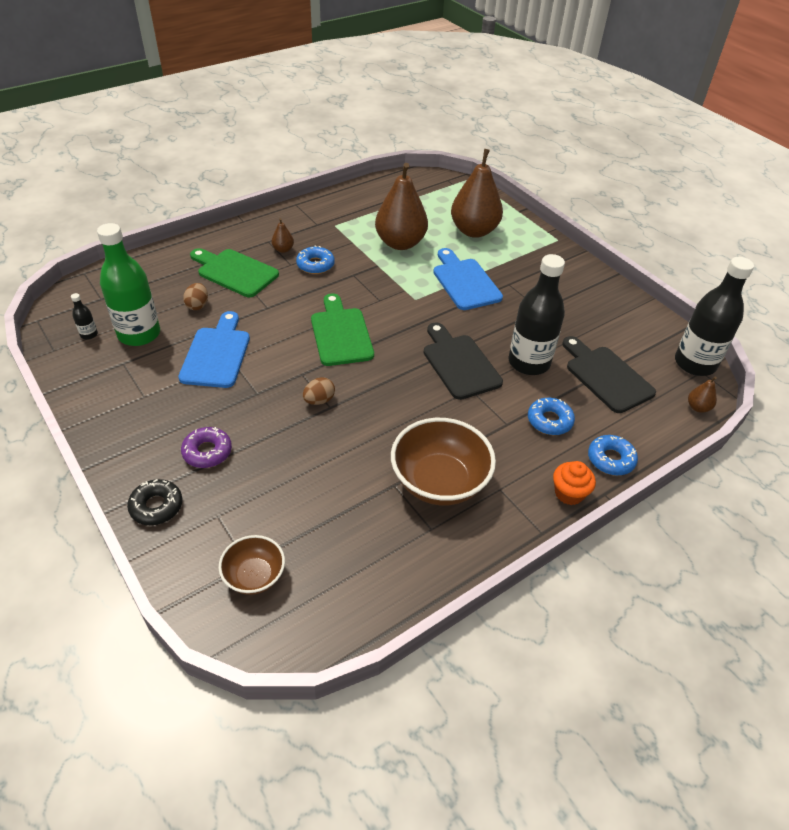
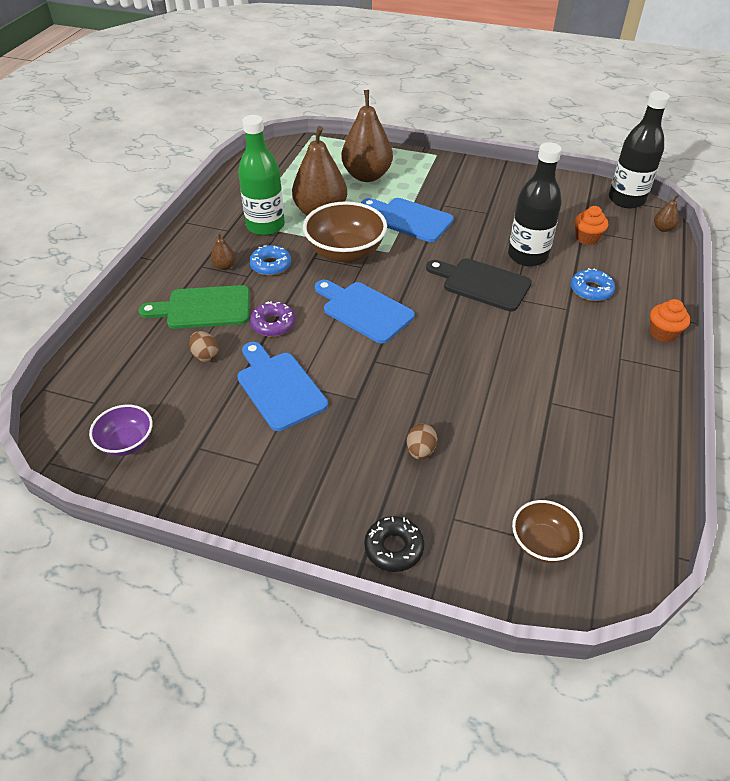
camera: 35 degrees left, 0 degrees up
black bottle [71,293,98,340] -> purple bowl [89,405,153,456]
green bottle [97,223,160,346] -> green bottle moved to [238,115,285,236]
purple donut [181,427,232,468] -> purple donut moved to [250,301,296,337]
brown egg [303,377,335,405] -> brown egg moved to [407,424,437,460]
green cutting board [311,293,374,366] -> blue cutting board [315,280,415,344]
brown bowl [391,418,496,506] -> brown bowl moved to [303,201,387,263]
black cutting board [562,336,656,413] -> orange cupcake [575,206,608,245]
blue donut [588,435,638,475] -> none

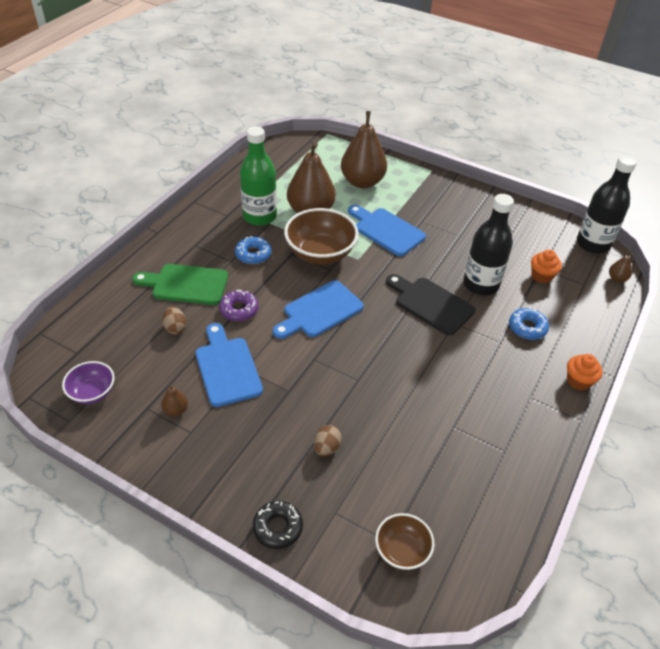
camera: 10 degrees right, 0 degrees up
brown pear [211,232,236,270] -> brown pear moved to [161,384,188,416]
blue cutting board [315,280,415,344] -> blue cutting board turned 90 degrees counterclockwise [273,281,364,339]

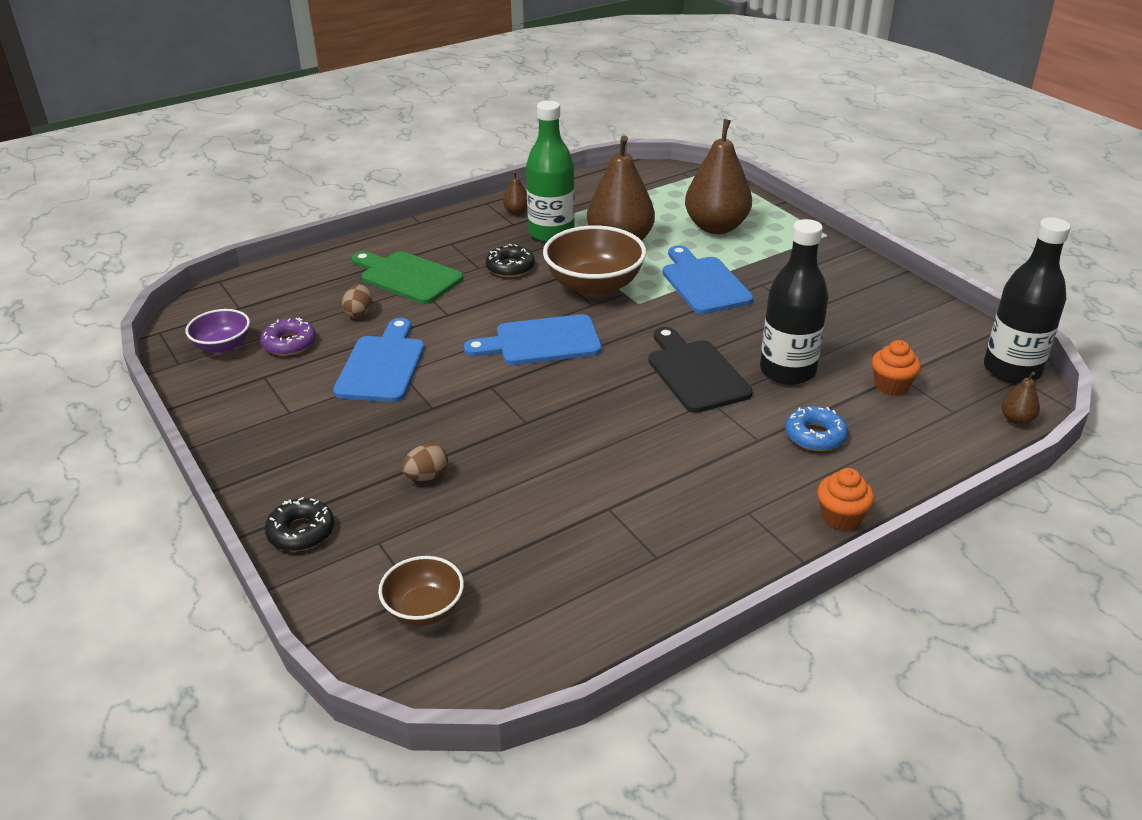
camera: 30 degrees right, 10 degrees down
brown pear [161,384,188,416] -> brown pear moved to [503,171,527,215]
purple donut [219,289,259,321] -> purple donut moved to [260,318,316,356]
blue donut [235,236,271,264] -> black donut [486,244,535,277]

